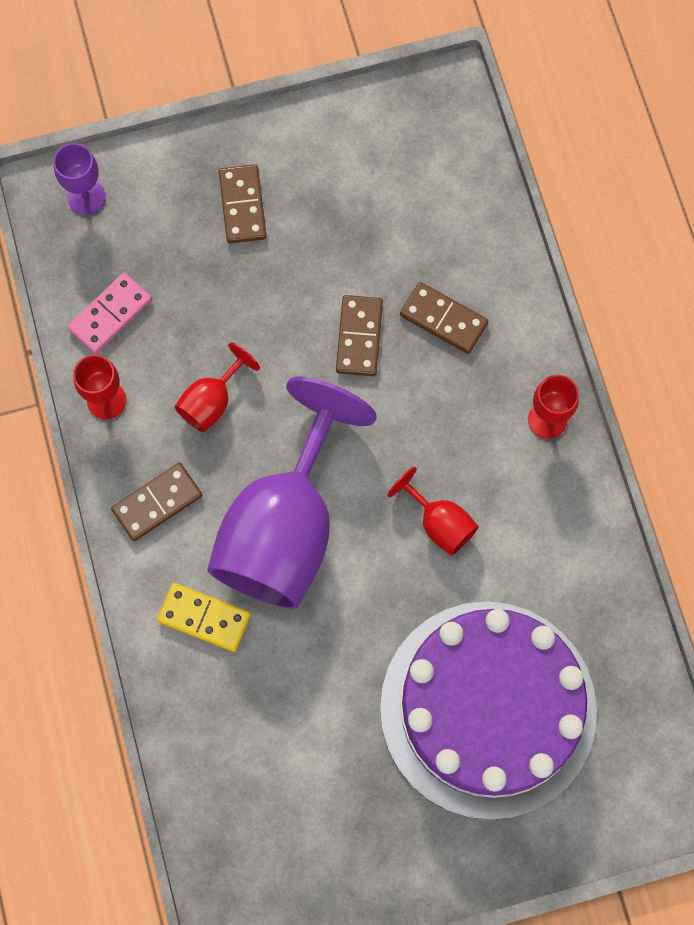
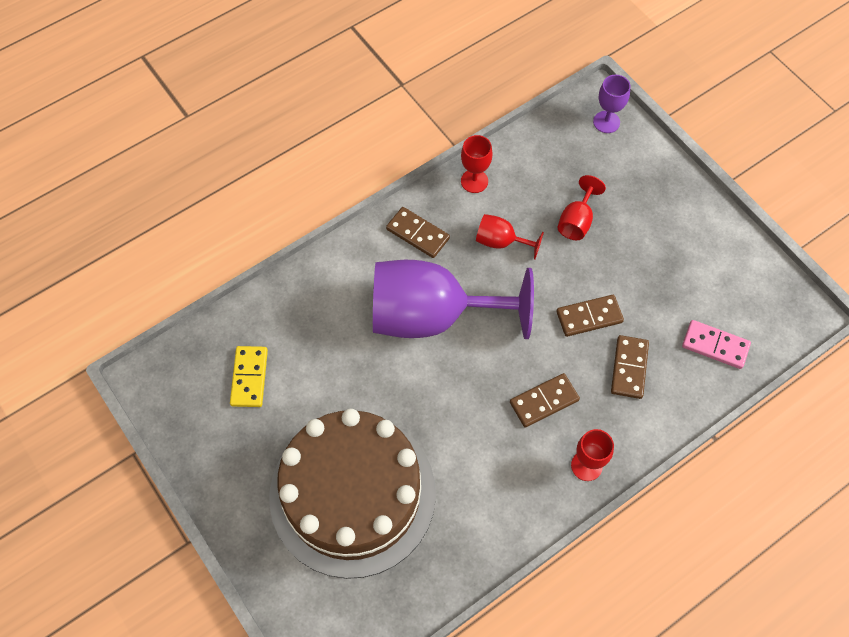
camera: 70 degrees right, 10 degrees down
pink domino [68,273,152,354] -> pink domino moved to [682,320,751,369]
yellow domino [157,583,251,652] -> yellow domino moved to [230,346,268,407]
brown domino [219,164,267,244] -> brown domino moved to [510,373,580,427]
purple cake [380,601,597,820] -> brown cake [269,409,436,579]
red goblet [387,467,479,556] -> red goblet moved to [558,175,606,240]

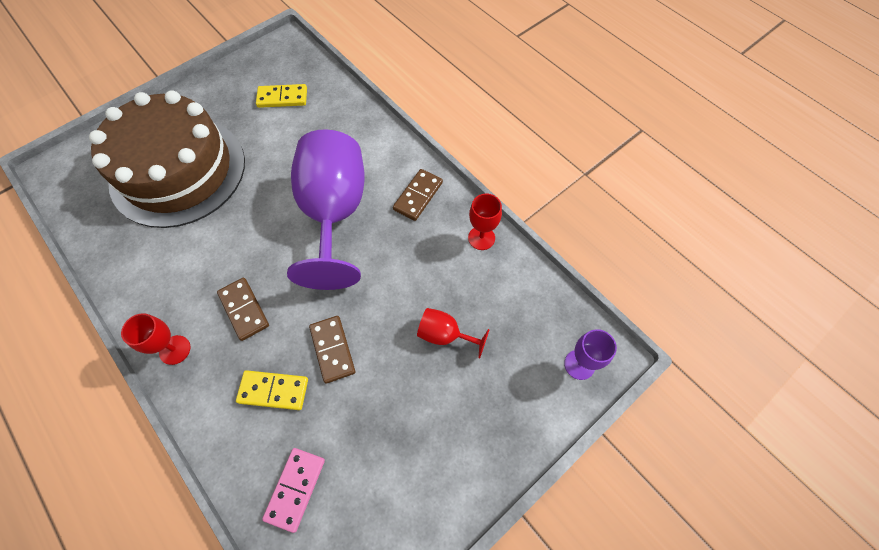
camera: 85 degrees right, 0 degrees up
red goblet [476,214,544,260] -> none
brown domino [611,335,649,399] -> yellow domino [236,370,308,410]

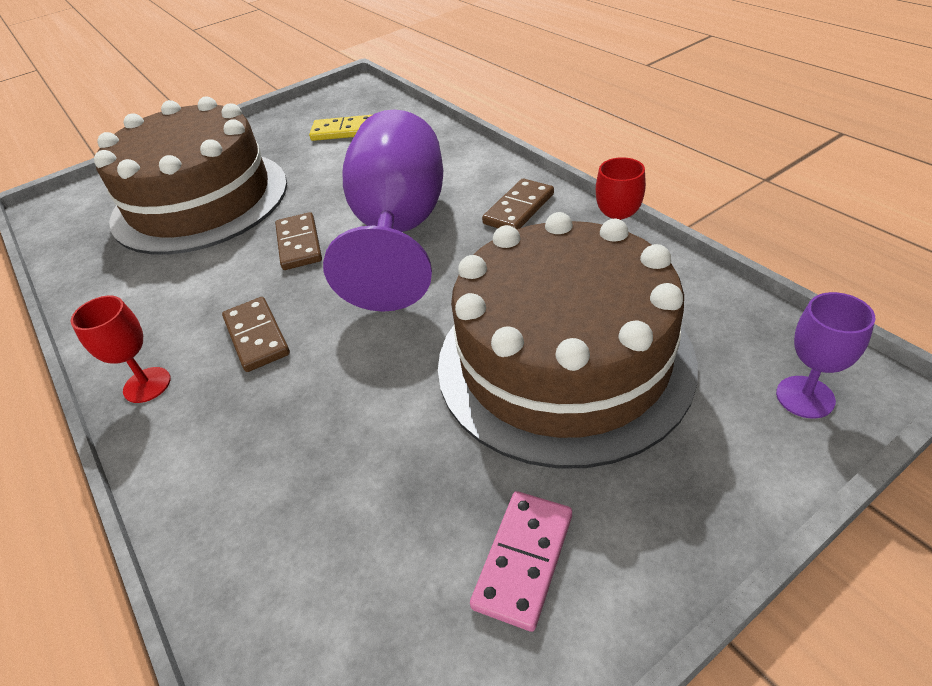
camera: 10 degrees right, 20 degrees down
yellow domino [236,370,308,410] -> none
pink domino [262,448,325,533] -> pink domino moved to [470,491,572,632]
brown domino [309,316,355,383] -> brown domino moved to [275,212,322,270]
red goblet [417,308,490,359] -> brown cake [438,212,698,468]

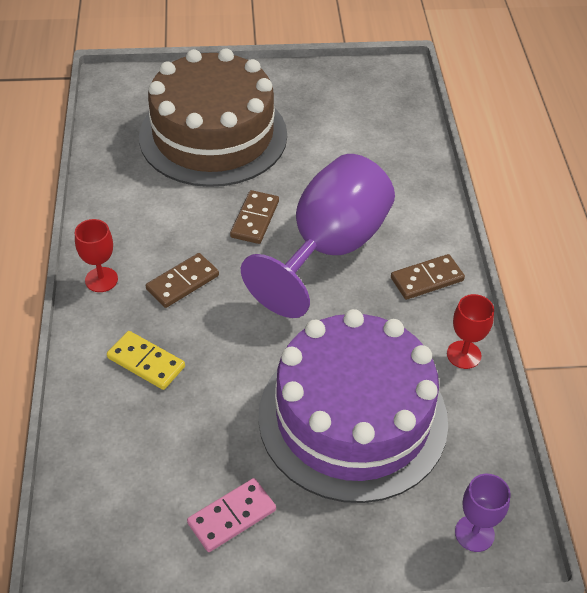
camera: 25 degrees right, 5 degrees up
brown domino [222,297,290,372] -> brown domino turned 45 degrees clockwise [146,253,219,308]
yellow domino [309,115,372,141] -> yellow domino moved to [107,331,185,390]
brown cake [438,212,698,468] -> purple cake [258,309,448,503]

